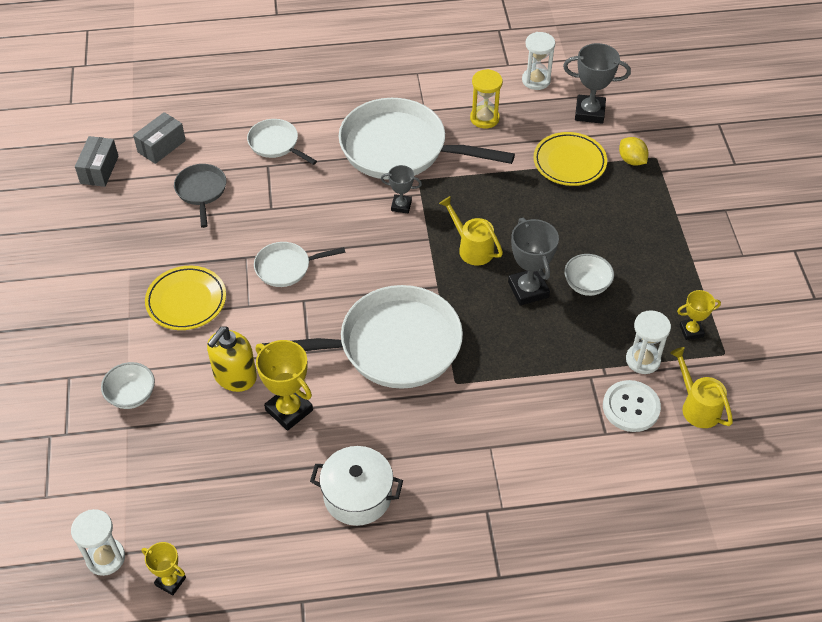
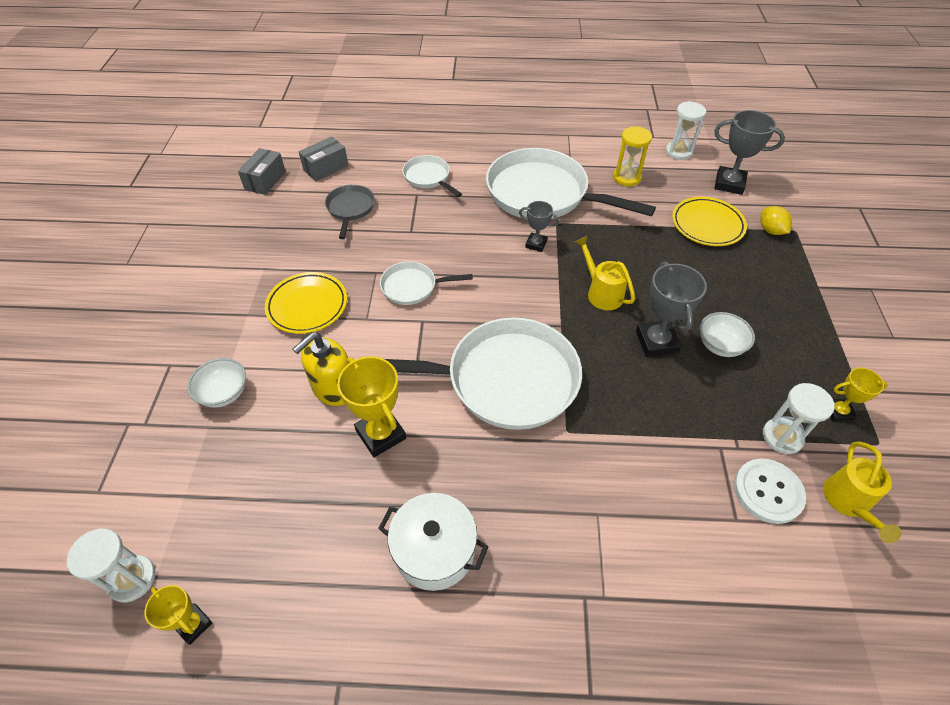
camera: 10 degrees right, 0 degrees up
yellow watering can [670,347,733,428] -> yellow watering can turned 150 degrees counterclockwise [823,442,902,543]

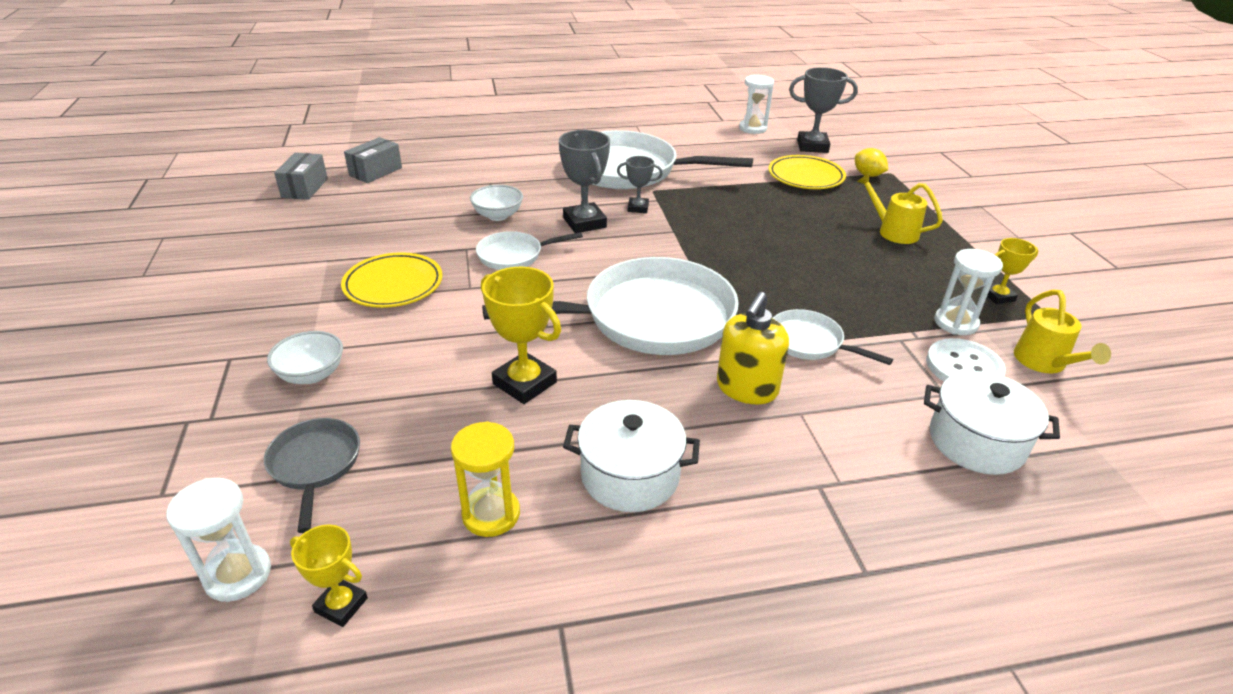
camera: 15 degrees left, 15 degrees down
yellow soap dispenser [292,332,348,406] -> yellow soap dispenser moved to [717,292,789,404]
grey pan [325,184,375,239] -> grey pan moved to [264,418,360,533]
white pan [402,155,462,197] -> white pan moved to [773,309,893,365]
yellow watering can [575,236,635,310] -> yellow watering can moved to [856,173,943,244]
yellow hourglass [613,127,652,186] -> yellow hourglass moved to [451,421,520,537]
grey trophy [636,262,707,357] -> grey trophy moved to [559,130,610,233]
white bowl [700,312,755,357] -> white bowl moved to [470,185,523,221]
none -> white pot [924,371,1060,475]

